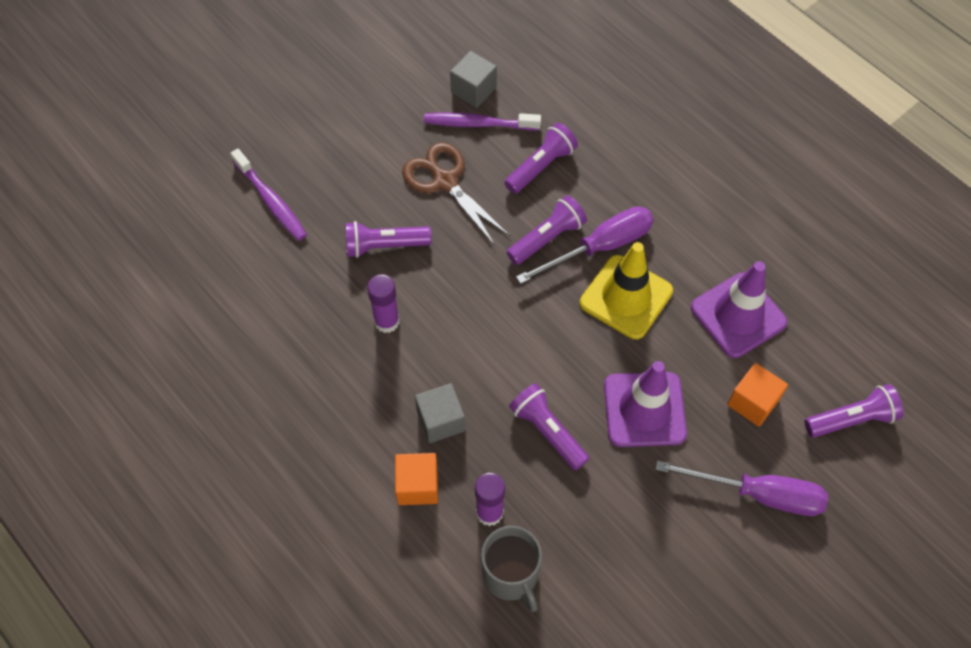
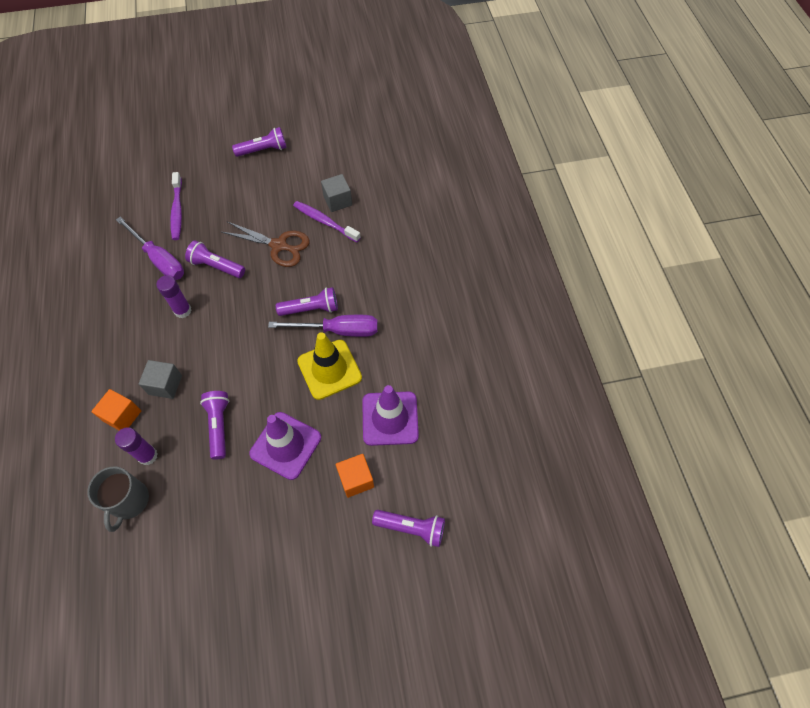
camera: 30 degrees right, 0 degrees up
brown scissors [402,142,510,246] -> brown scissors turned 120 degrees clockwise [222,221,310,267]
purple flashlight [504,123,578,194] -> purple flashlight moved to [232,127,287,157]
purple screwdriver [655,460,828,516] -> purple screwdriver moved to [116,216,184,280]

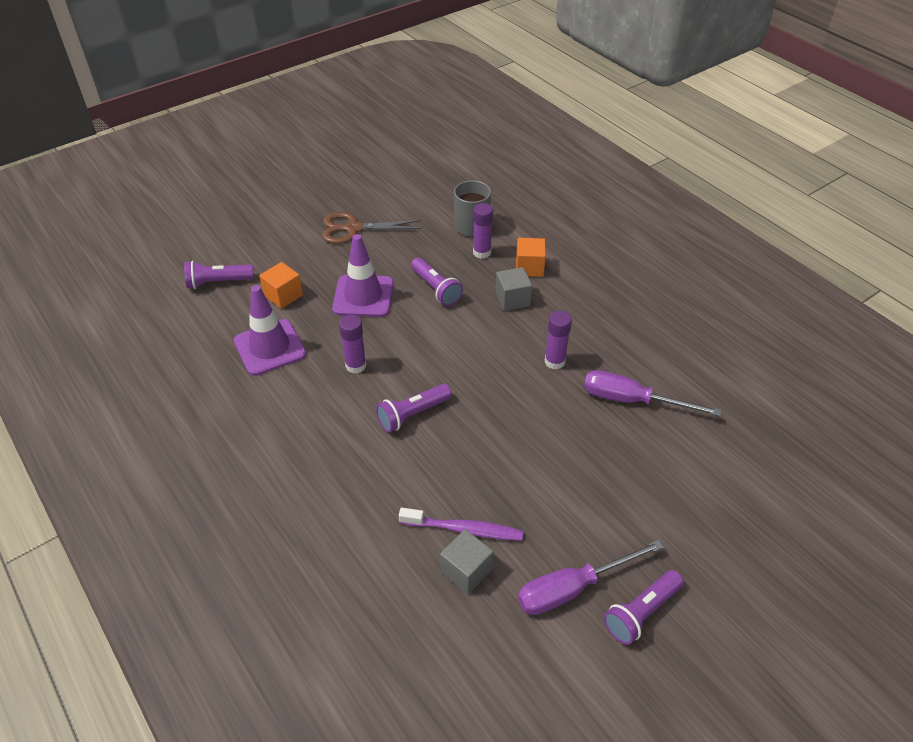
camera: 155 degrees right, 15 degrees down
purple toothbrush [170,172,182,240] -> none
purple flashlight [185,241,245,278] -> none
brown scissors [222,221,310,267] -> brown scissors moved to [322,212,421,244]
purple screwdriver [268,315,378,337] -> purple screwdriver moved to [518,540,664,615]
yellow traffic cone [297,332,362,400] -> purple glue stick [339,315,366,374]

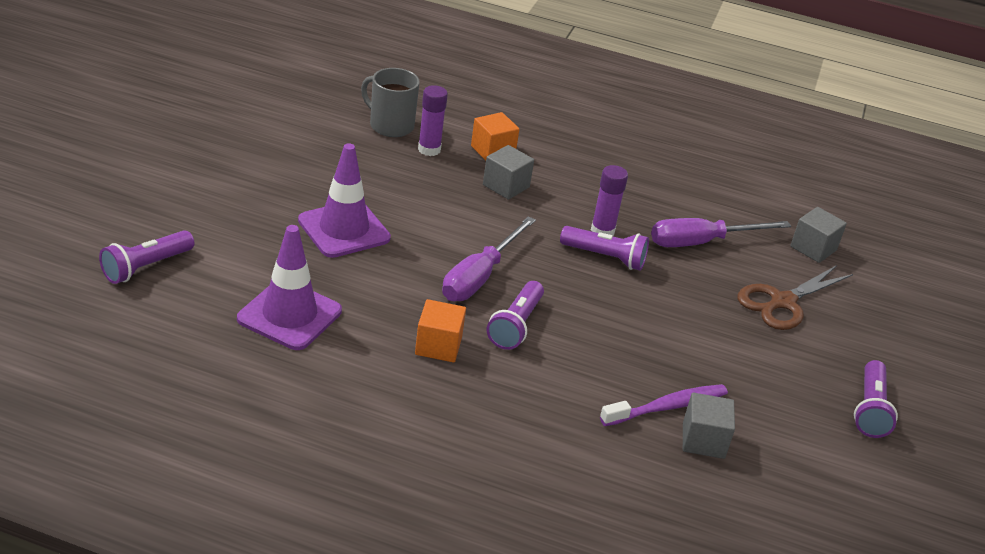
camera: 40 degrees left, 10 degrees down
orange cube [259,262,303,309] -> orange cube moved to [415,299,466,362]
brown scissors [322,212,421,244] -> brown scissors moved to [738,265,853,330]
purple glue stick [339,315,366,374] -> none
purple flashlight [411,258,463,306] -> purple flashlight moved to [560,226,649,271]
purple screwdriver [518,540,664,615] -> purple screwdriver moved to [442,216,536,301]
none -> grey cube [790,207,847,263]

